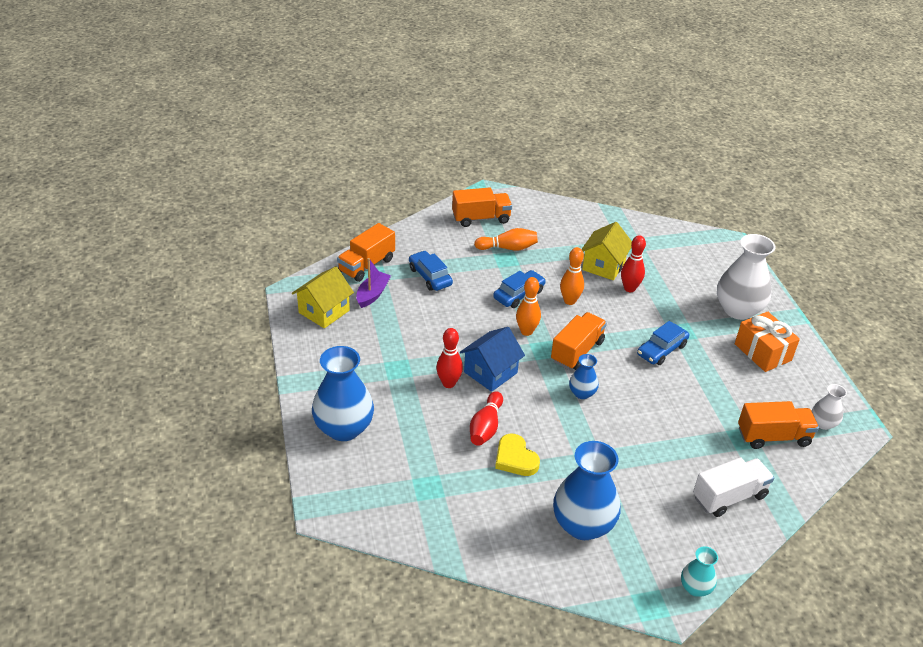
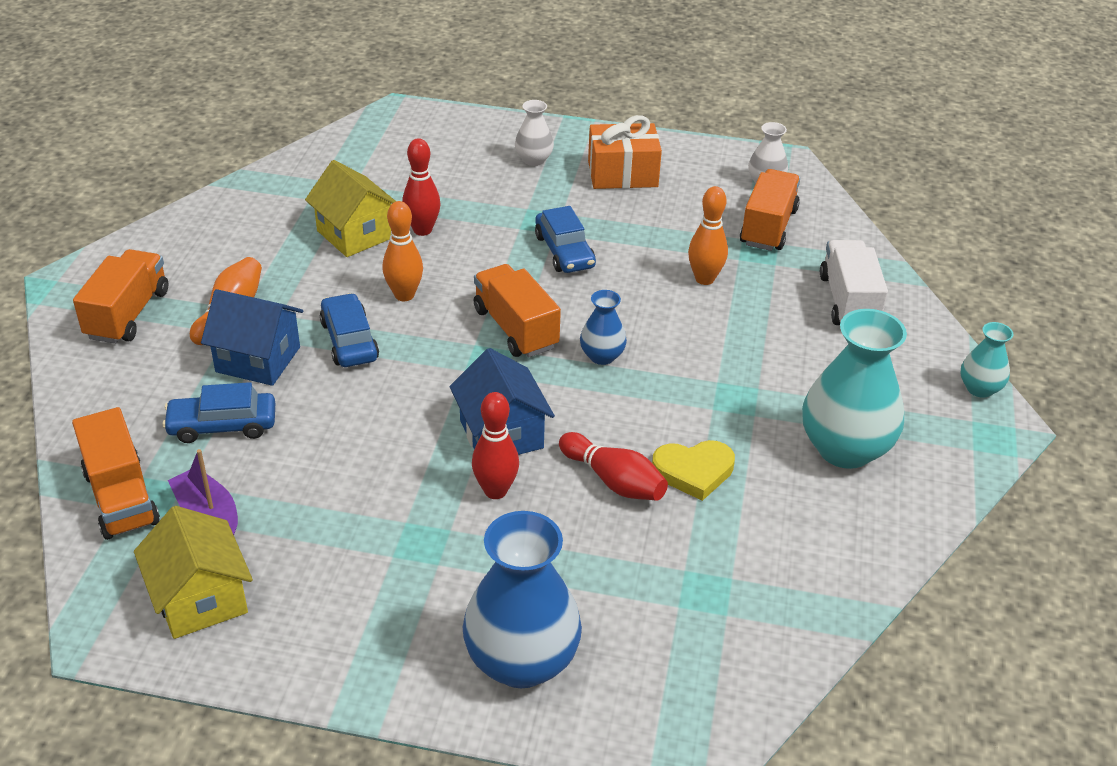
camera: 65 degrees left, 0 degrees up
orange bowling pin [516,277,541,336] -> orange bowling pin moved to [688,186,728,285]
blue vase [553,441,620,540] -> turquoise vase [802,309,907,469]
white vase [717,234,776,320] -> white vase [515,100,554,166], size x0.50
none -> blue house [201,289,303,386]

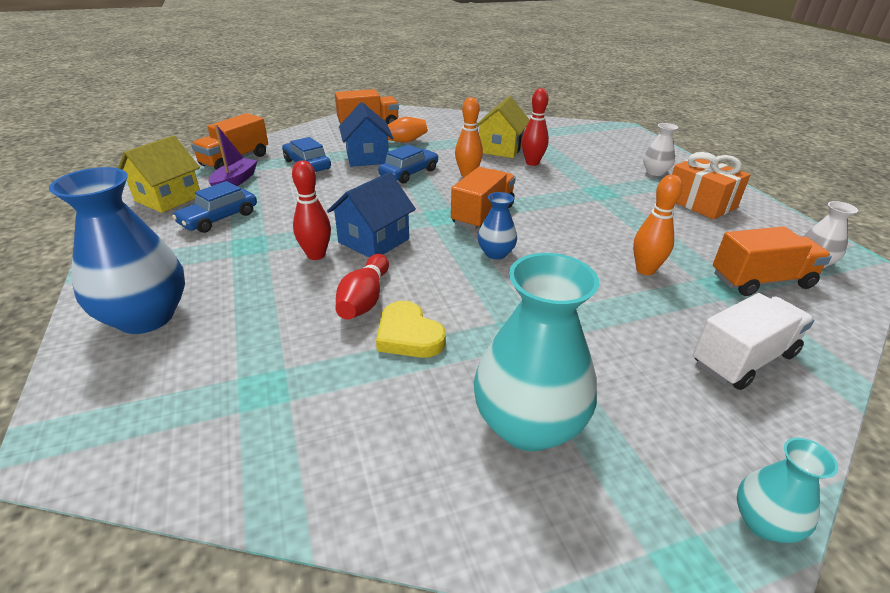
camera: 60 degrees right, 5 degrees down
blue car [535,206,596,273] -> blue car moved to [172,181,257,233]

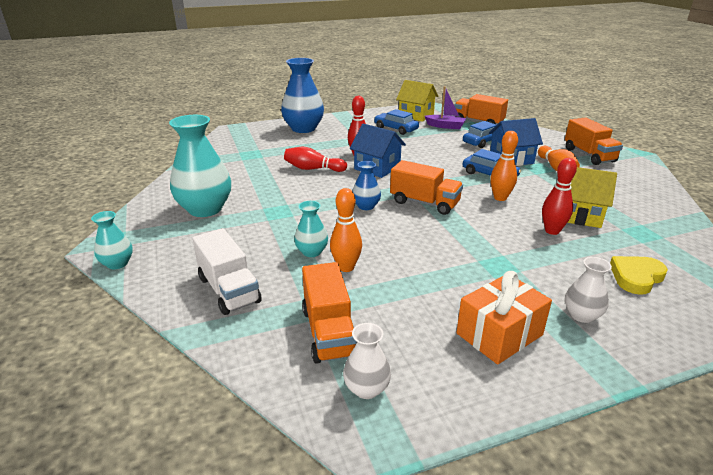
camera: 90 degrees right, 5 degrees down
yellow heart [376,301,446,358] -> yellow heart moved to [610,256,668,295]
none -> turquoise vase [294,201,328,257]

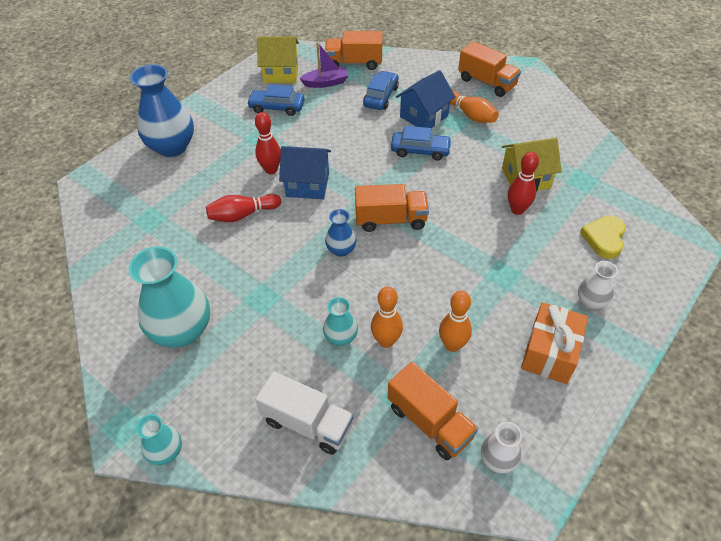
camera: 30 degrees left, 20 degrees up
orange bowling pin [490,131,518,201] -> orange bowling pin moved to [439,291,472,352]

